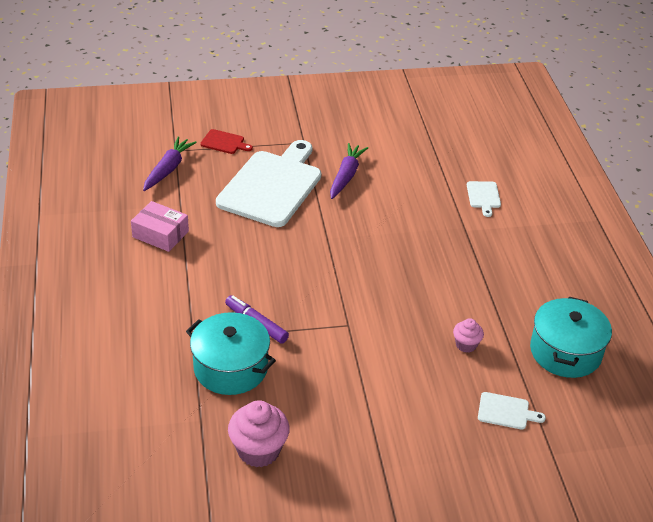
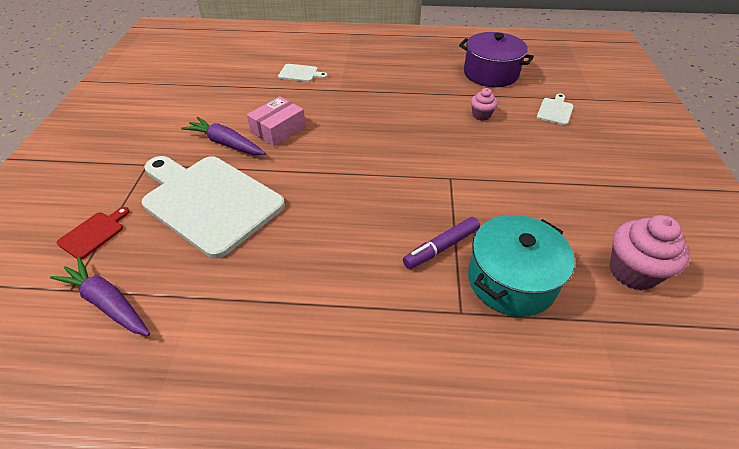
camera: 75 degrees left, 5 degrees up
pink box [131,201,189,252] -> pink box moved to [247,96,306,146]
turquoise pot [530,297,612,378] -> purple pot [459,32,534,87]

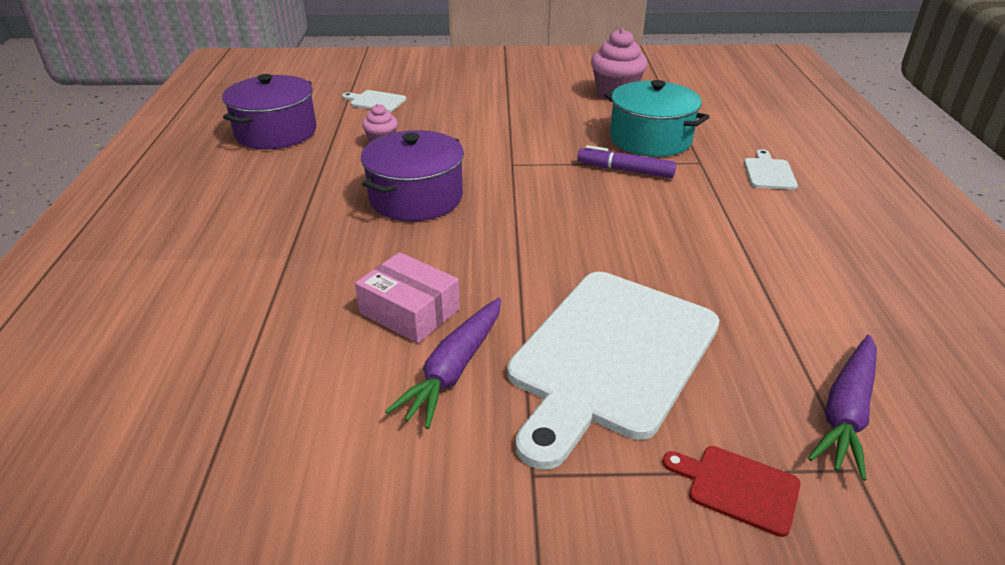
camera: 95 degrees left, 10 degrees down
white cutting board [278,64,328,82] -> white cutting board moved to [744,149,798,190]
purple marker [403,217,480,269] -> purple marker turned 150 degrees clockwise [577,145,676,178]
none -> purple pot [361,130,464,221]

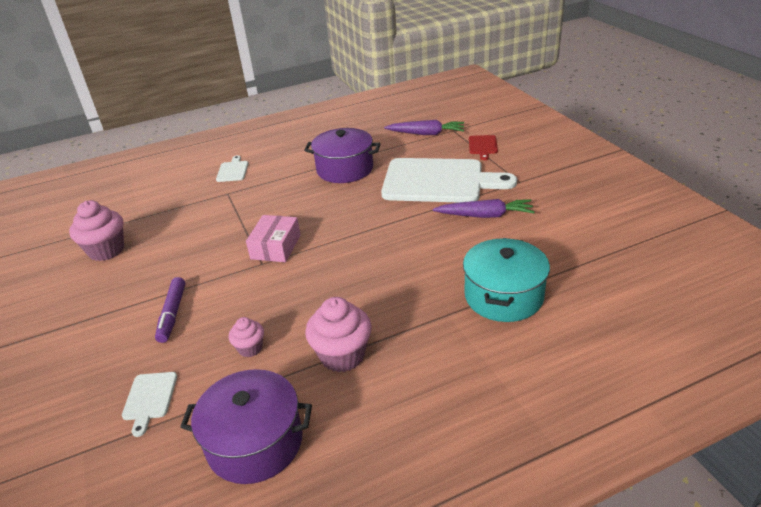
camera: 110 degrees left, 0 degrees up
pink box [355,252,460,343] -> pink box moved to [246,215,301,262]
purple pot [361,130,464,221] -> purple pot moved to [304,128,380,183]
purple marker [577,145,676,178] -> purple marker moved to [155,277,185,343]
turquoise pot [604,80,709,157] -> turquoise pot moved to [463,238,550,322]
white cutting board [744,149,798,190] -> white cutting board turned 105 degrees clockwise [216,155,248,182]
none -> pink cupcake [305,297,372,372]

